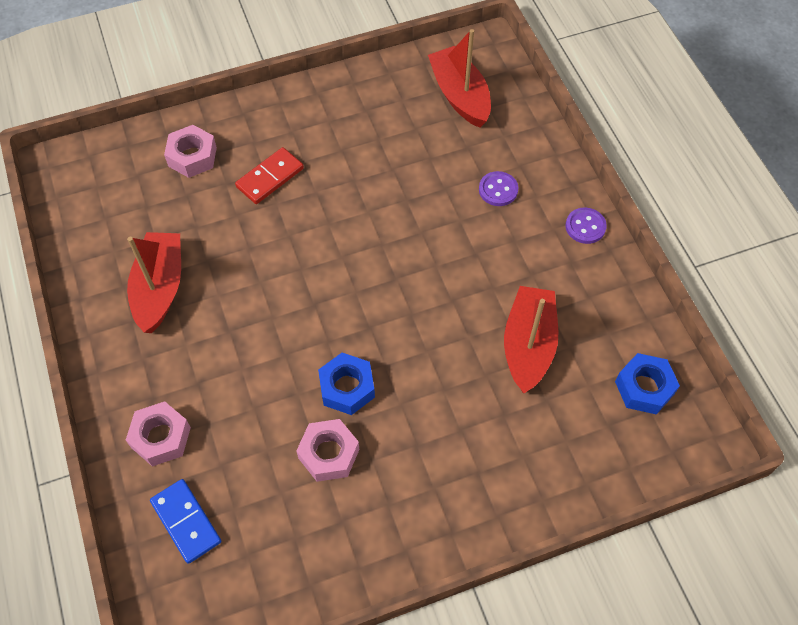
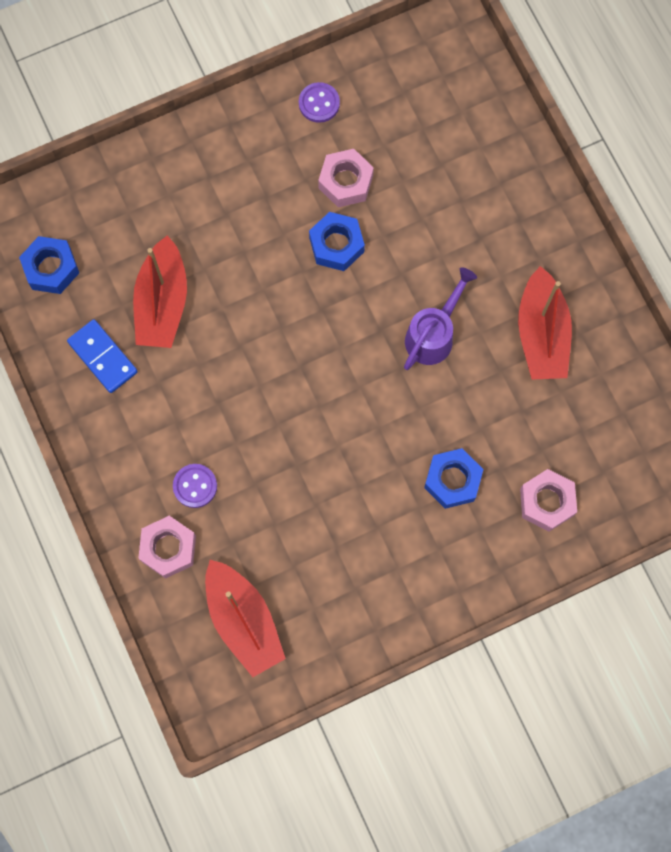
camera: 175 degrees right, 15 degrees up
pink nut [126,401,191,467] -> pink nut moved to [138,516,196,579]
blue domino [150,479,221,564] -> blue domino moved to [67,319,138,393]
red domino [235,147,304,204] -> blue nut [424,448,483,509]
purple button [565,207,607,244] -> purple button moved to [299,82,340,123]
none -> purple watering can [404,267,477,370]

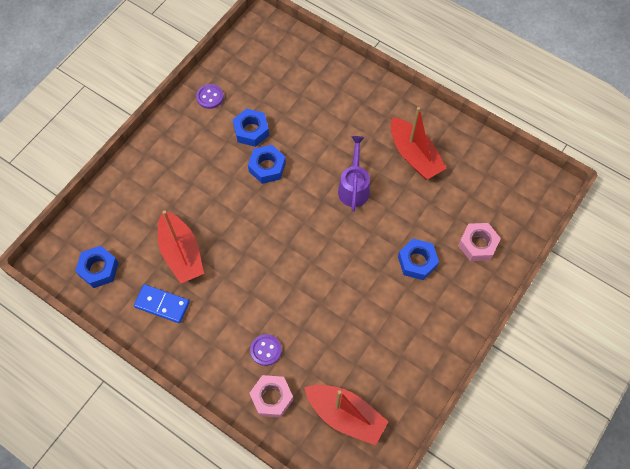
camera: 30 degrees left, 10 degrees down
pink nut [318,149,374,207] -> blue nut [233,108,269,147]

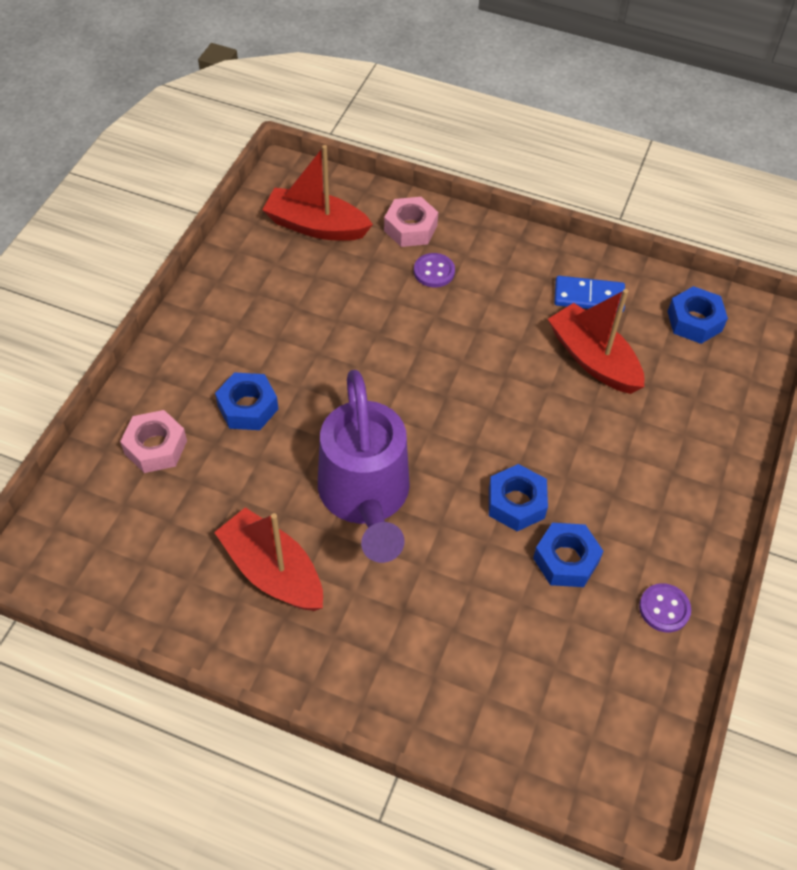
camera: 165 degrees right, 10 degrees down
purple watering can [338,136,370,212] -> purple watering can [318,370,410,563], size x1.75

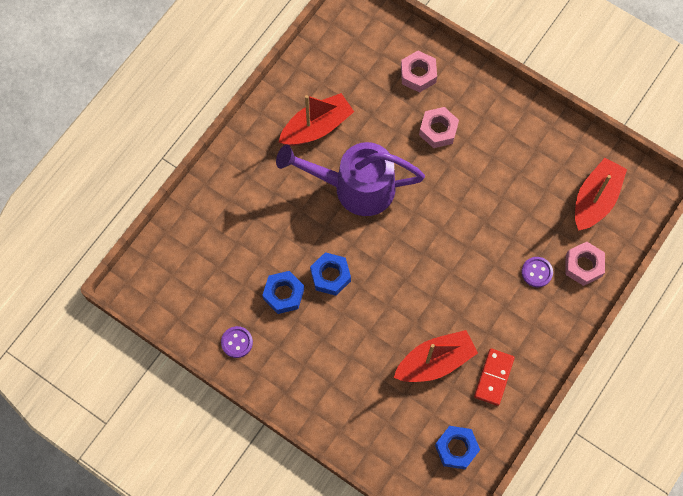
camera: 105 degrees right, 15 degrees up
blue nut [215,372,278,430] -> pink nut [419,107,459,148]
blue domino [554,276,625,312] -> red domino [474,349,515,406]

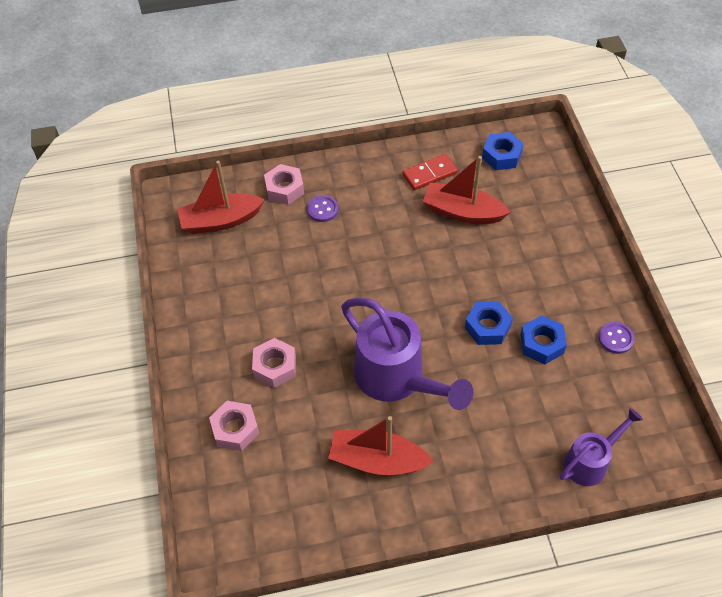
camera: 135 degrees left, 15 degrees down
none -> purple watering can [560,408,643,486]

